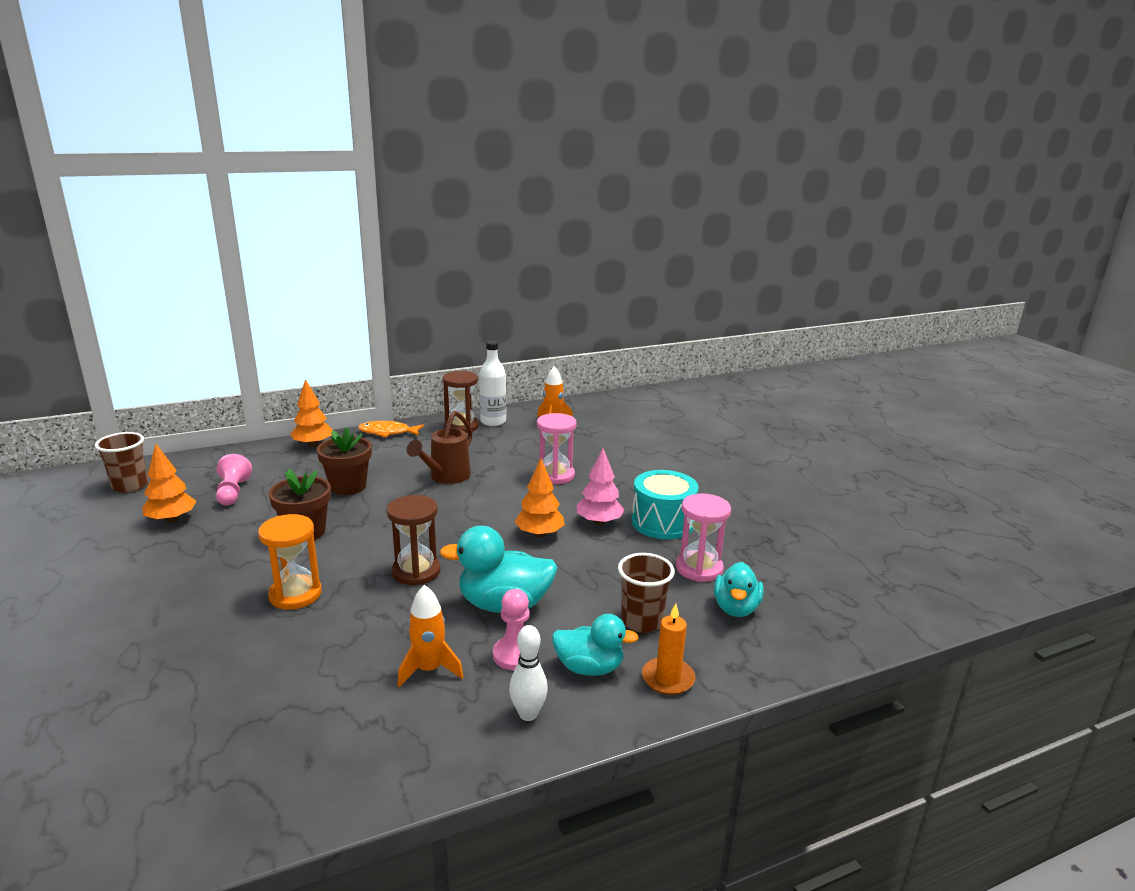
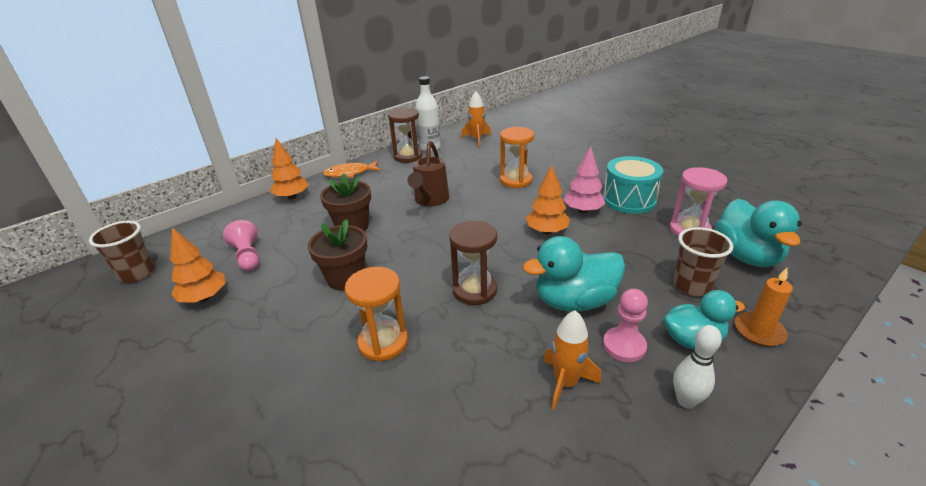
camera: 15 degrees left, 10 degrees up
pink hourglass [537,413,577,485] -> orange hourglass [500,127,534,188]
turquoise duck [714,562,764,617] -> turquoise duck [715,199,802,267], size x1.50

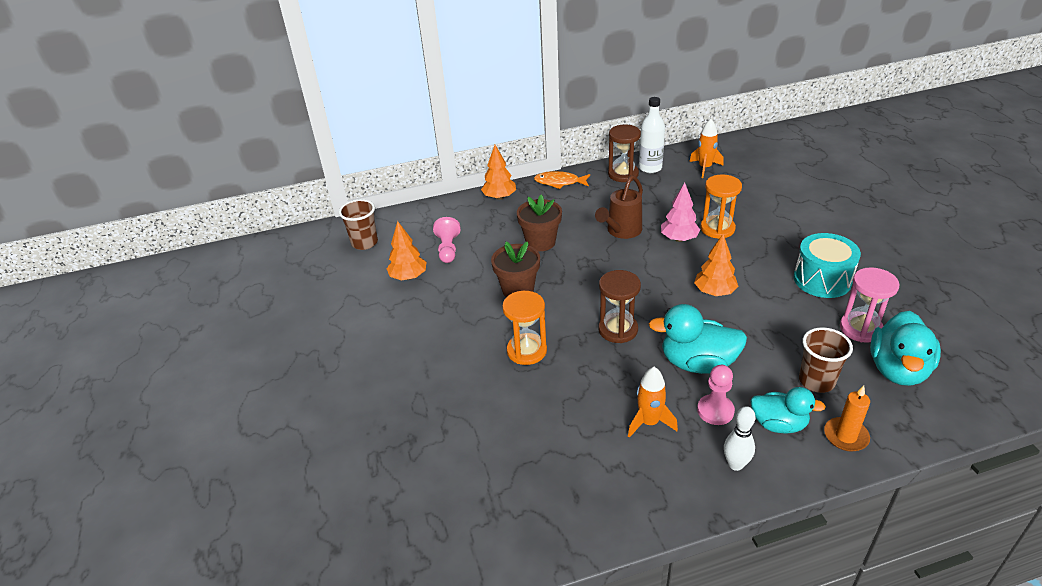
camera: 25 degrees right, 5 degrees up
pink tree [563,147,606,213] -> pink tree moved to [661,183,700,242]

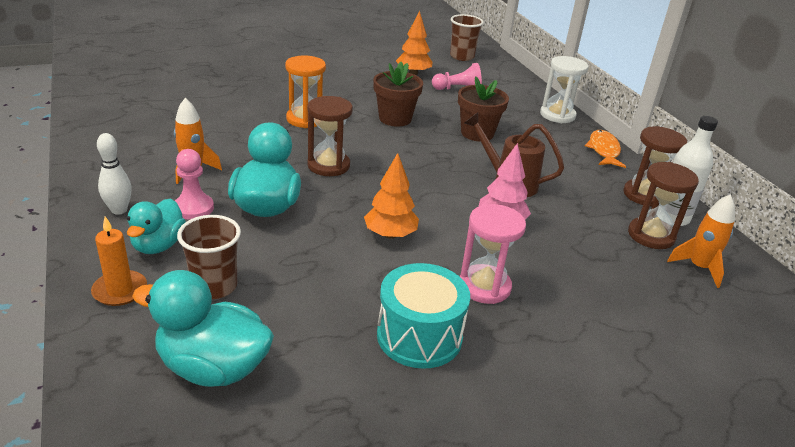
camera: 80 degrees right, 5 degrees down
orange tree [481,145,516,200] -> white hourglass [540,56,588,123]
orange hourglass [700,174,742,239] -> none
pink hourglass [840,267,900,343] -> pink hourglass moved to [460,204,526,304]
none -> brown hourglass [628,162,699,249]

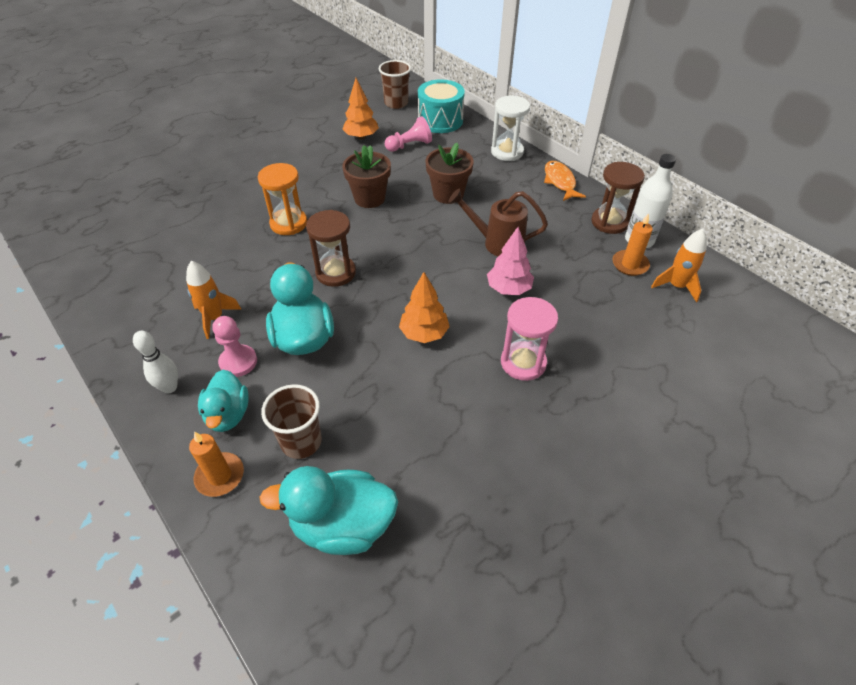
camera: 15 degrees left, 15 degrees up
turquoise drum [377,263,470,369] -> turquoise drum moved to [418,79,465,133]
brown hourglass [628,162,699,249] -> orange candle [612,213,653,276]

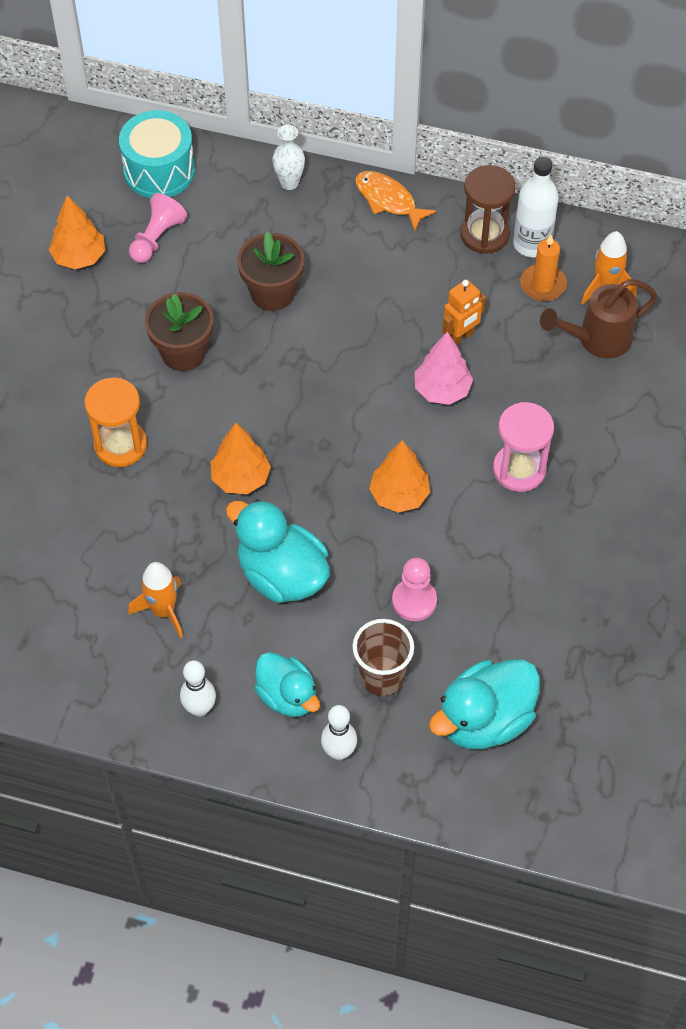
camera: 35 degrees left, 10 degrees up
orange candle [189,432,244,497] -> white bowling pin [321,705,357,760]
pink pawn [213,316,257,377] -> pink pawn moved to [392,557,437,621]
brown hourglass [306,210,356,287] -> orange tree [211,423,271,494]
brown cup [379,60,411,109] -> none
brown watering can [448,189,548,256] -> brown watering can moved to [540,279,658,359]
white hourglass [491,96,530,161] -> white vase [272,125,305,190]
none -> orange robot [442,279,486,345]

